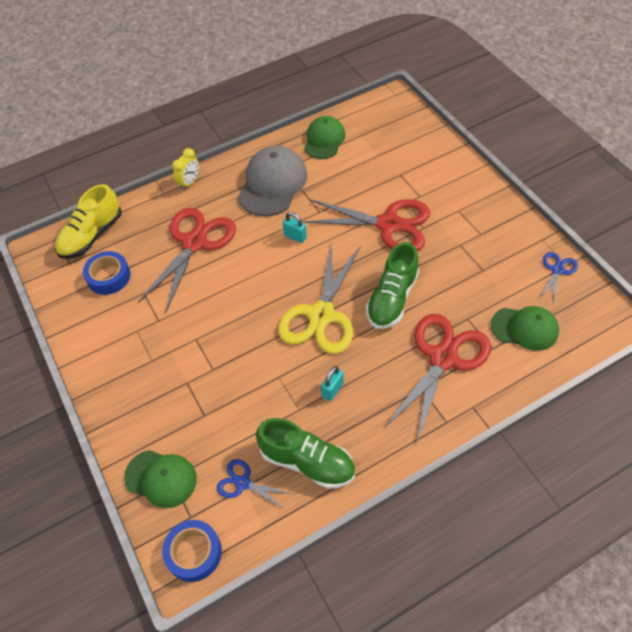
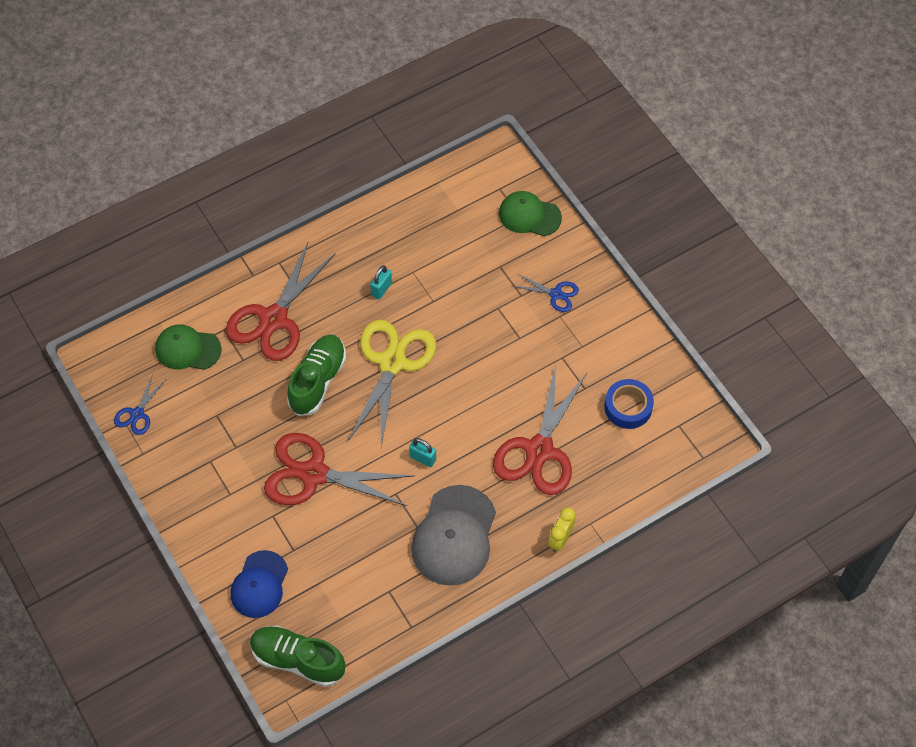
camera: 175 degrees right, 5 degrees up
yellow shoe [55,184,122,259] -> none
blue tape [162,520,222,582] -> none
blue scissors [217,459,293,510] -> blue scissors moved to [512,273,579,312]
green shoe [256,418,355,489] -> green shoe moved to [250,626,345,687]
green cap [304,116,345,159] -> none
none -> blue cap [230,550,288,618]

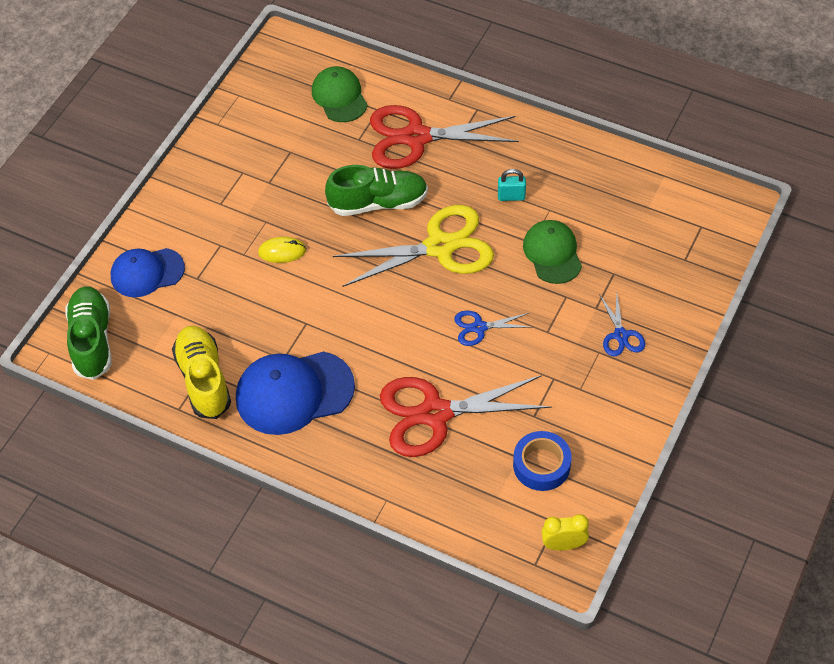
camera: 60 degrees right, 5 degrees down
blue scissors [114,374,166,435] -> blue scissors moved to [454,310,531,346]
red scissors [264,433,414,506] -> yellow mouse [258,237,306,263]
turquoise padlock [409,438,436,467] -> none
grey cap [411,485,496,586] -> blue cap [236,351,355,435]
green cap [499,191,562,236] -> green cap moved to [523,220,582,284]
yellow clock [548,507,575,552] -> yellow clock moved to [541,514,589,551]
none -> yellow shoe [172,326,231,419]

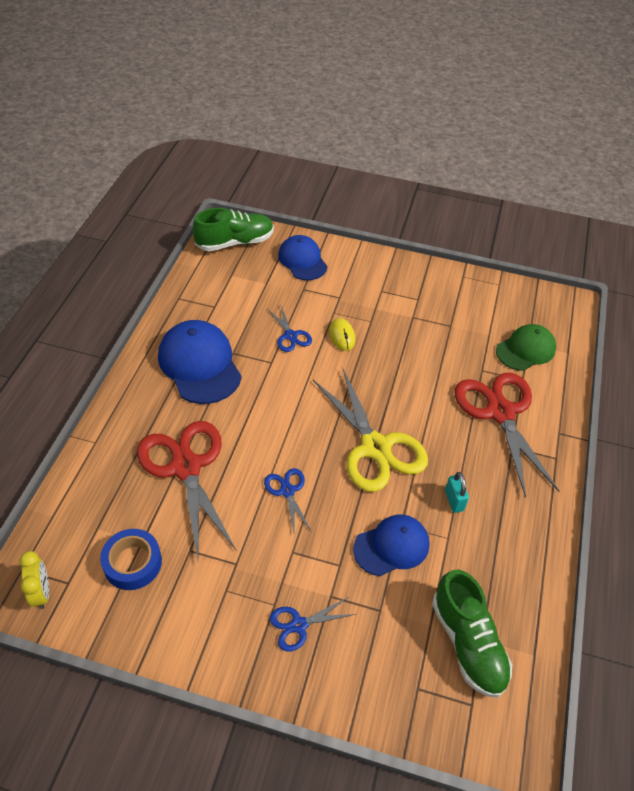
camera: 75 degrees right, 5 degrees down
yellow shoe [172,326,231,419] -> none
green shoe [325,165,428,216] -> green shoe moved to [432,570,512,698]
green cap [523,220,582,284] -> blue cap [353,515,429,576]
none -> blue scissors [268,306,312,352]

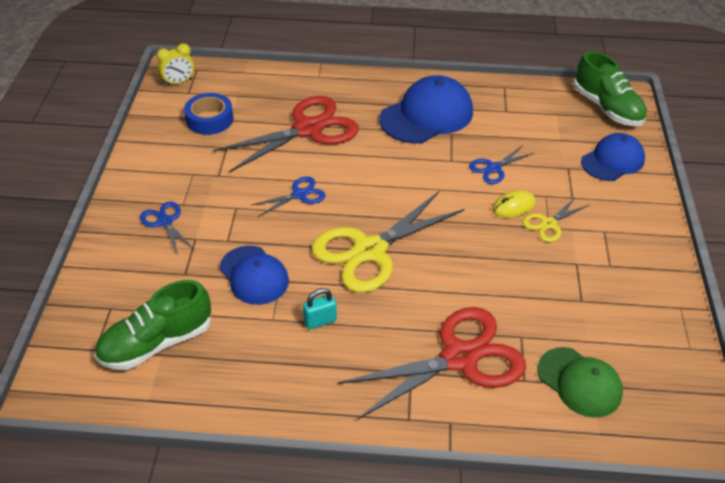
camera: 80 degrees right, 5 degrees down
none -> yellow scissors [523,197,589,242]

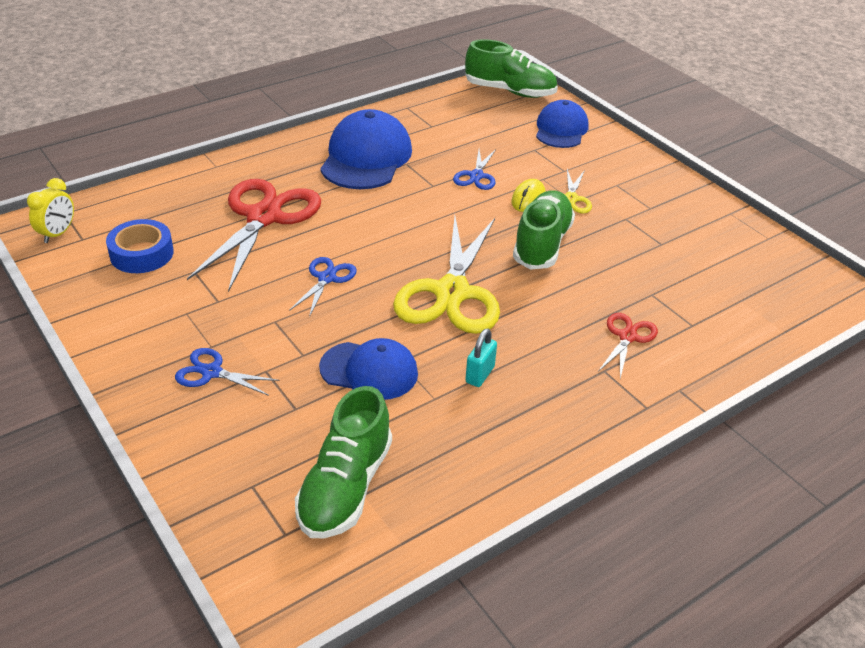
camera: 40 degrees left, 5 degrees down
red scissors [338,307,526,420] -> red scissors [598,313,658,378], size x0.47
green cap [537,347,623,418] -> none
none -> green shoe [513,190,575,269]

